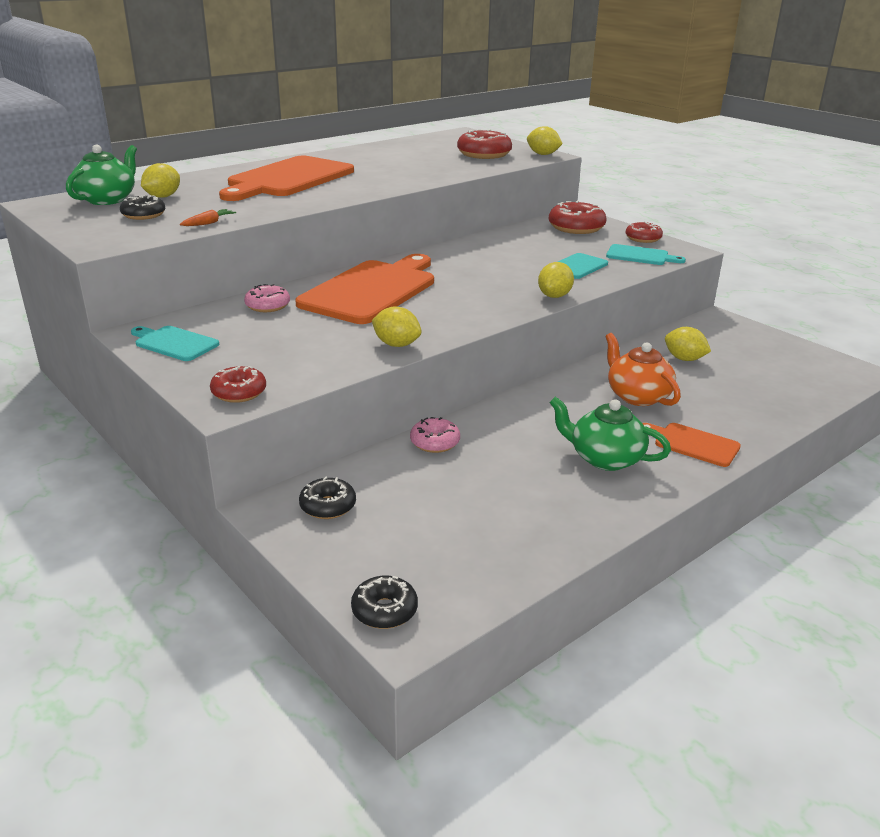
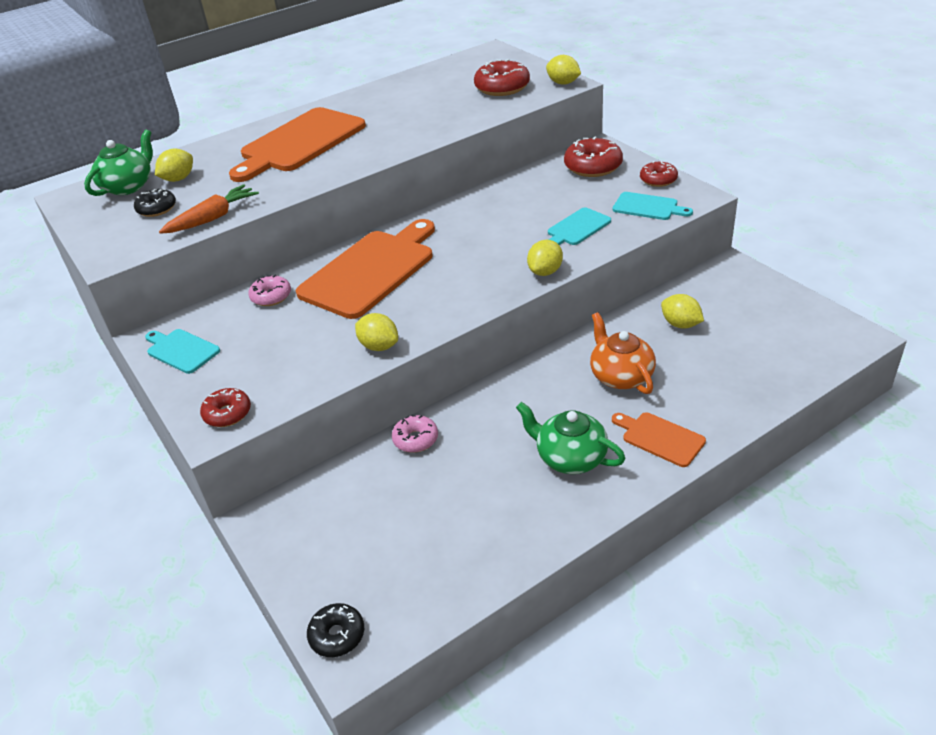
camera: 10 degrees right, 10 degrees up
orange carrot [180,209,236,226] -> orange carrot [159,184,259,234], size x1.82
black donut [299,477,356,519] -> none

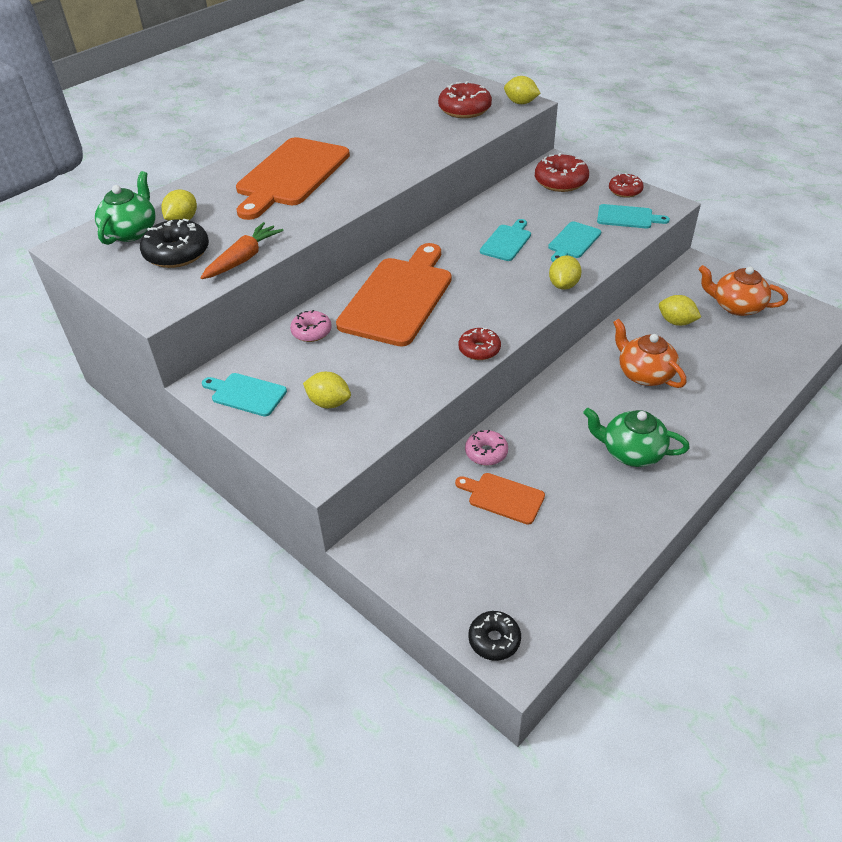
camera: 15 degrees left, 5 degrees up
black donut [134,189,176,217] -> black donut [140,219,209,268], size x1.62
red donut [200,388,251,427] -> red donut moved to [458,328,501,360]
yellow lemon [355,313,398,351] -> yellow lemon moved to [303,372,351,408]
orange cutting board [612,412,706,467] -> orange cutting board moved to [455,473,545,525]
none -> turquoise cutting board [480,219,531,261]
none -> orange teapot [699,265,788,316]

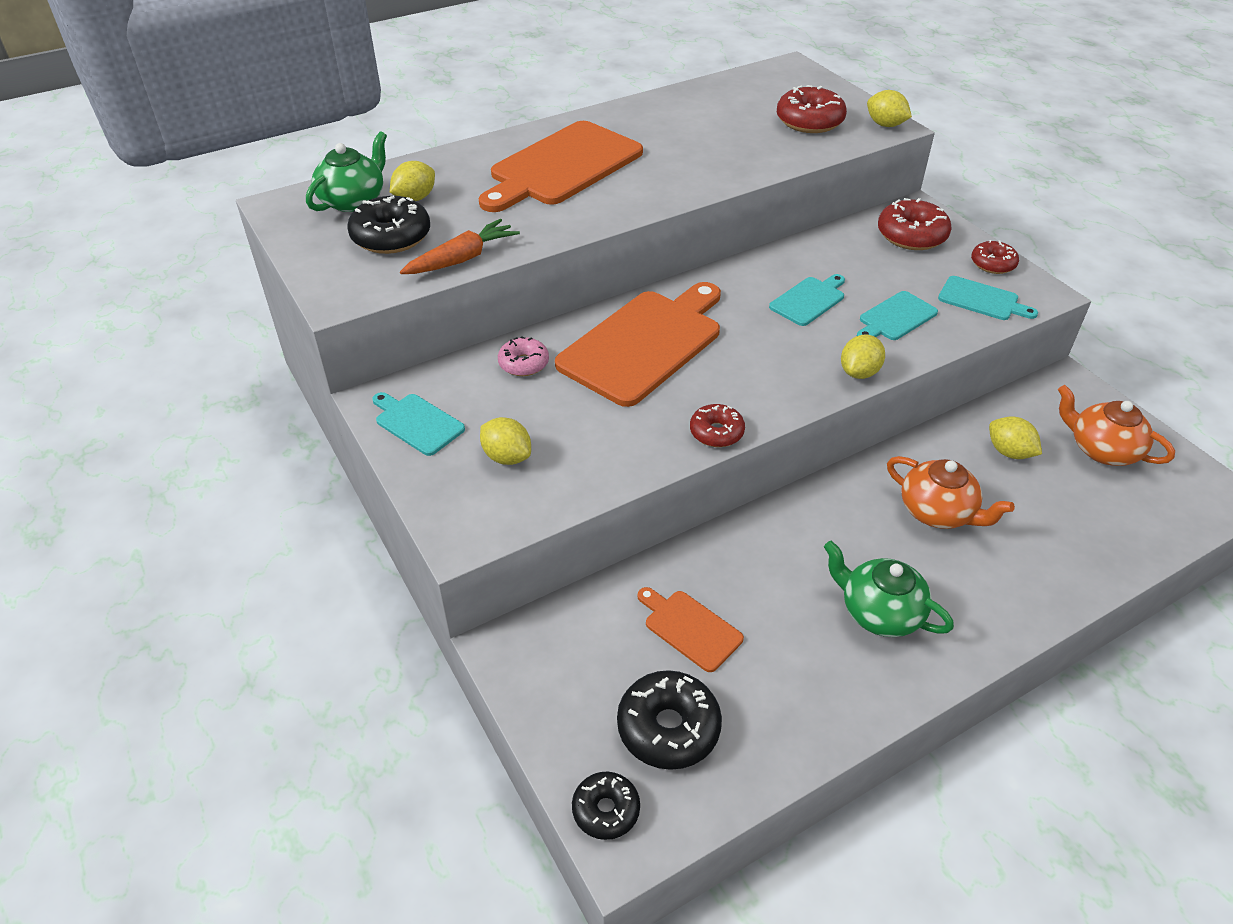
camera: 15 degrees right, 0 degrees up
pink donut [465,430,508,466] -> none
orange teapot [613,319,686,388] -> orange teapot turned 150 degrees clockwise [887,456,1015,529]
none -> black donut [617,670,722,770]

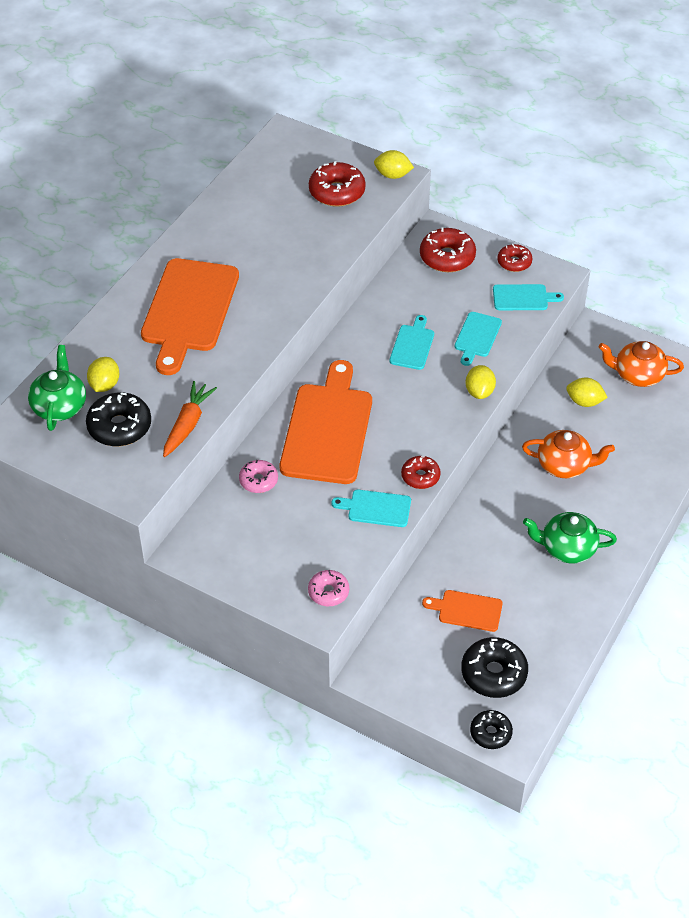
camera: 30 degrees left, 5 degrees up
turquoise cutting board [372,392,465,456] -> turquoise cutting board moved to [332,490,411,527]
yellow lemon [480,417,531,465] -> none
none -> pink donut [308,570,349,606]

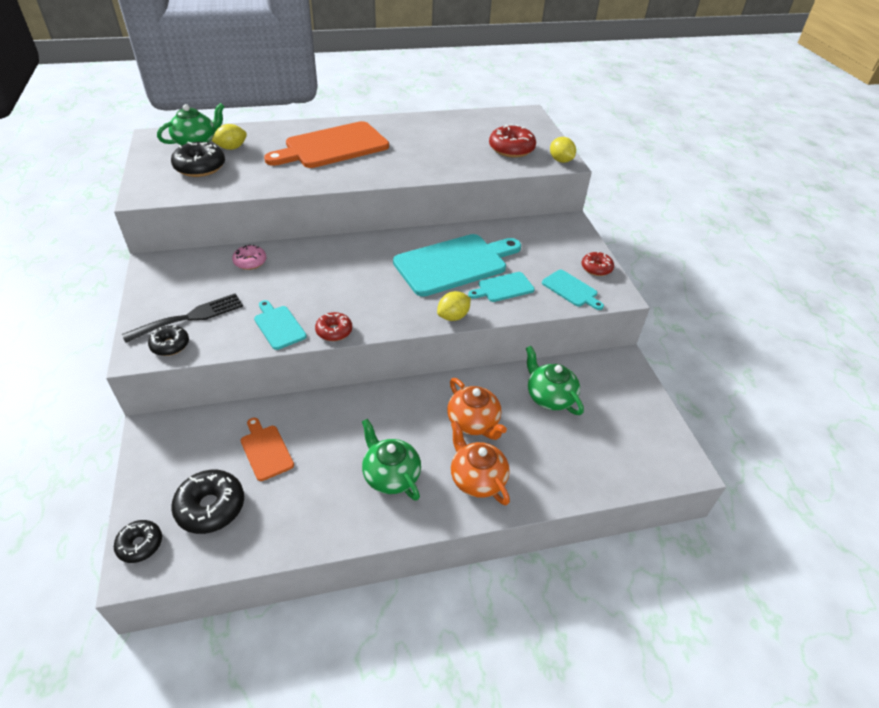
camera: 45 degrees right, 5 degrees down
orange carrot [163,381,217,457] -> none
orange cutting board [280,360,372,484] -> none
pink donut [308,570,349,606] -> black donut [148,326,189,356]
turquoise cutting board [390,315,434,370] -> turquoise cutting board [393,234,521,297], size x2.08
red donut [420,227,476,272] -> none
yellow lemon [566,378,608,407] -> green teapot [526,346,584,415]
orange teapot [598,341,684,387] -> orange teapot moved to [451,421,510,505]
none -> black fork [122,293,243,343]

